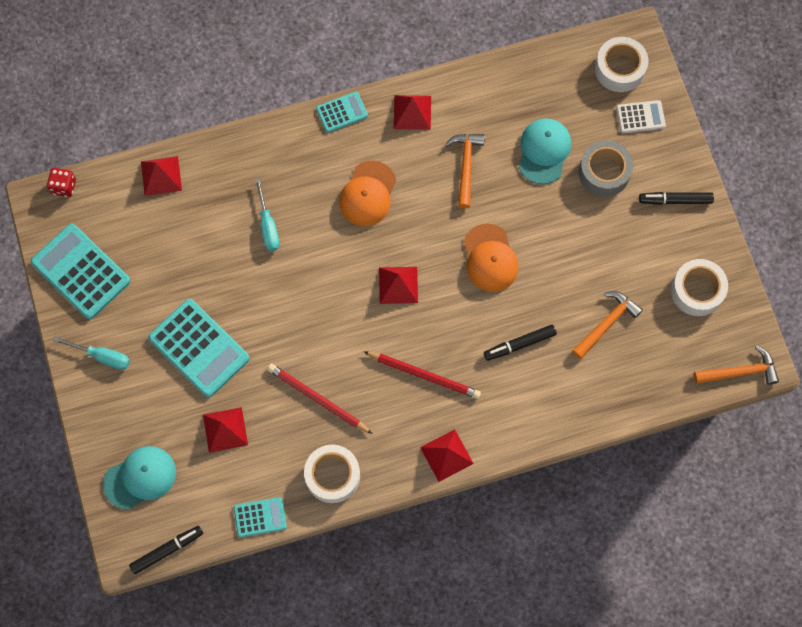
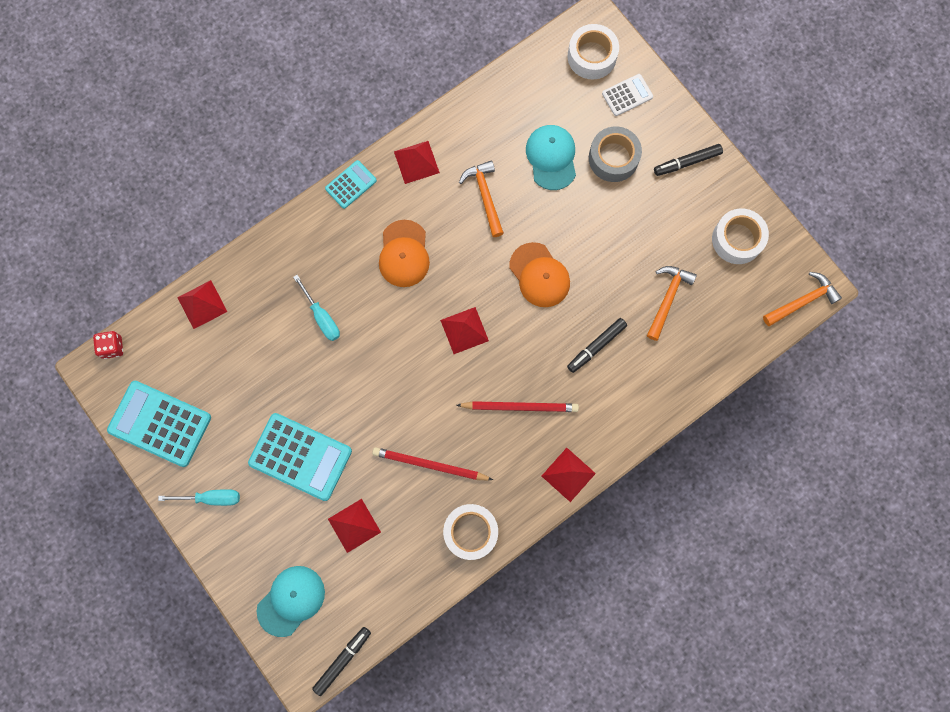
camera: 20 degrees left, 5 degrees up
turquoise calculator [234,497,287,537] -> none

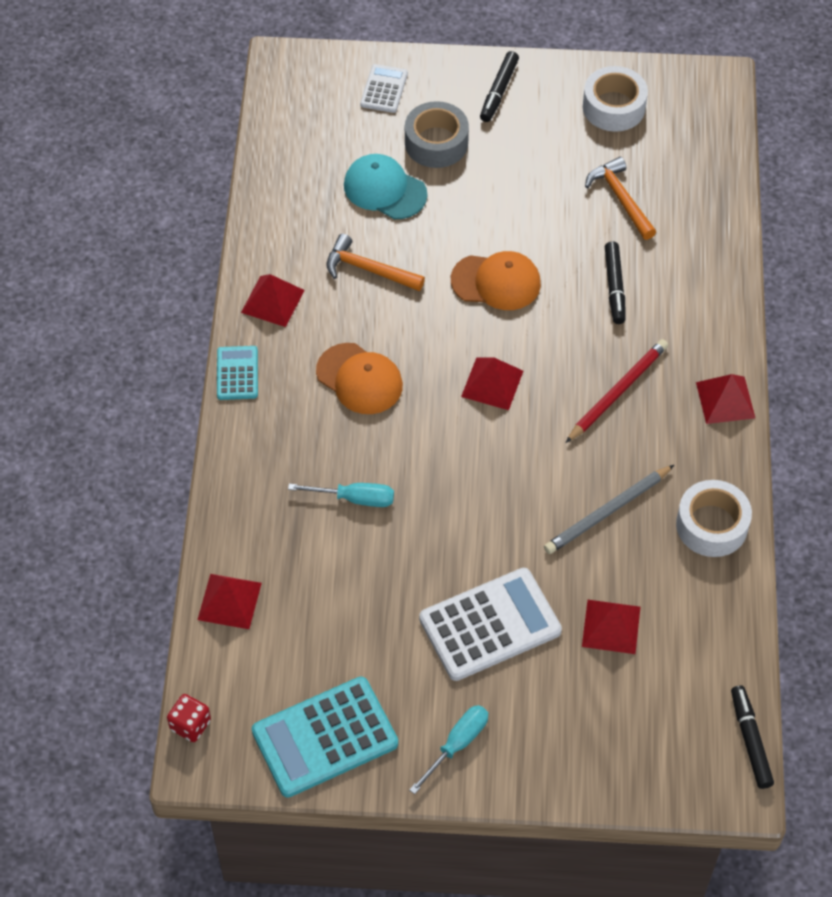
camera: 50 degrees left, 20 degrees down
turquoise calculator [248,413,352,501] -> white calculator [419,568,562,681]
turquoise cap [257,566,325,637] -> none
red pencil [372,447,493,480] -> grey pencil [544,465,674,554]
white tape [568,24,619,80] -> none
orange hammer [763,272,842,326] -> none

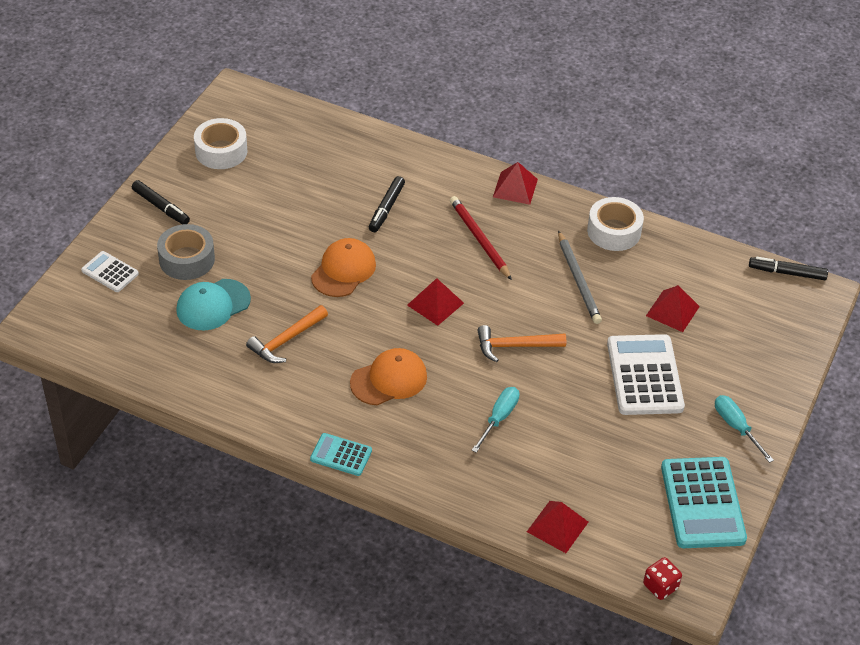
camera: 70 degrees left, 10 degrees down
red pyramid [241,274,305,327] -> none
orange hammer [585,157,656,240] -> orange hammer moved to [477,325,566,362]
black marker [605,241,626,324] -> black marker turned 90 degrees clockwise [369,176,405,232]

